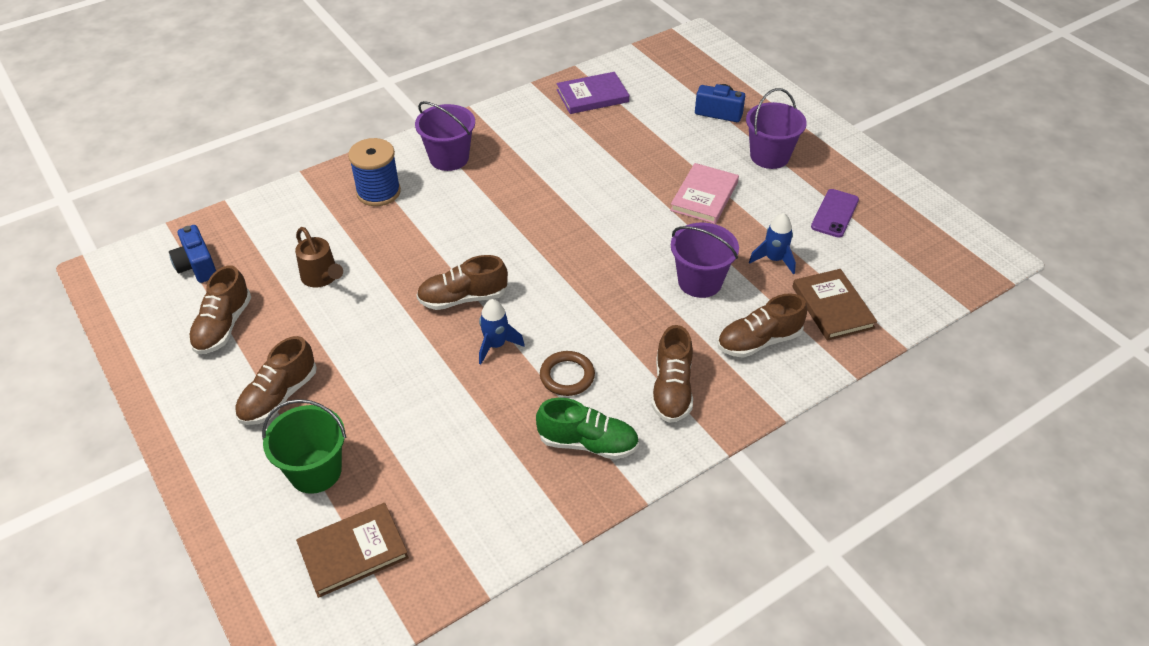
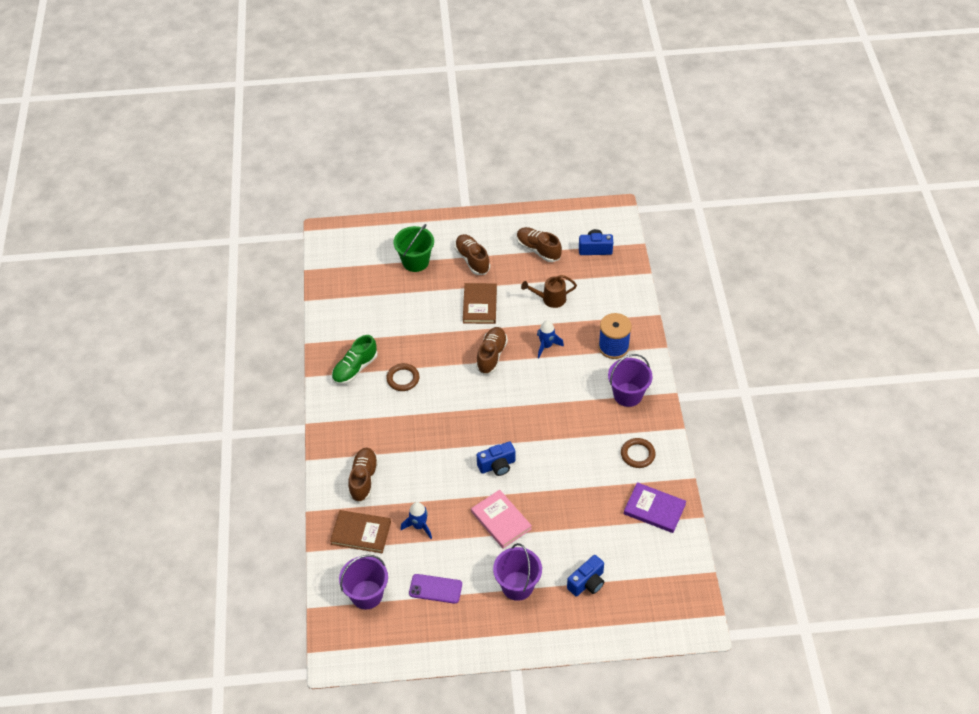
camera: 120 degrees right, 5 degrees up
brown book [296,503,409,598] -> brown book moved to [463,283,497,324]
blue rocket [479,299,525,364] -> blue rocket moved to [537,320,564,358]
purple book [557,72,629,114] -> purple book turned 75 degrees counterclockwise [624,482,686,533]
brown shoe [651,325,693,423] -> none
purple bucket [671,223,739,298] -> purple bucket moved to [339,555,388,610]
purple phone [811,189,859,238] -> purple phone turned 45 degrees counterclockwise [409,574,462,604]
none -> blue camera [477,442,515,476]
none -> brown ring [621,438,656,468]

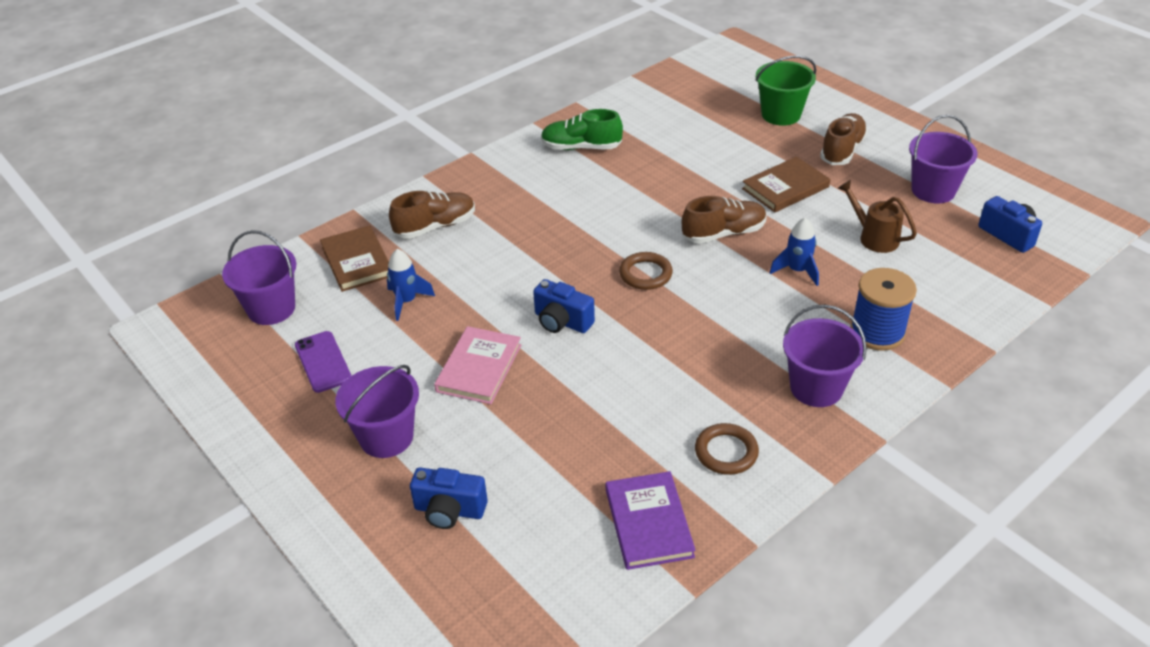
camera: 55 degrees right, 10 degrees down
brown ring [386,363,419,391] -> brown ring moved to [619,252,673,290]
brown shoe [517,227,562,262] -> purple bucket [909,115,978,203]

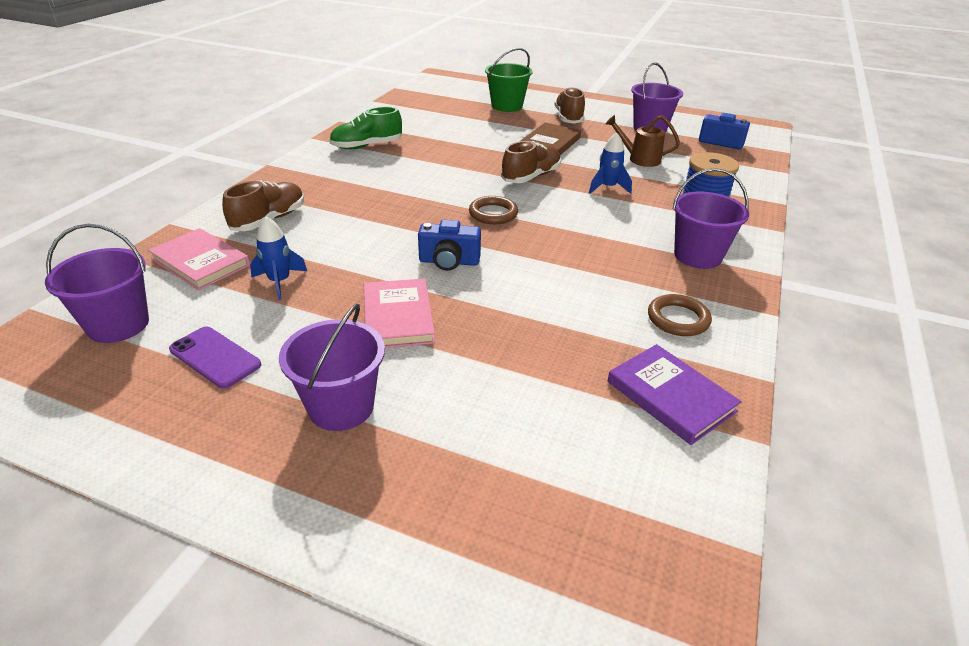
camera: 30 degrees left, 5 degrees down
brown book [320,225,389,292] -> pink book [148,228,250,290]
blue camera [410,468,488,529] -> none

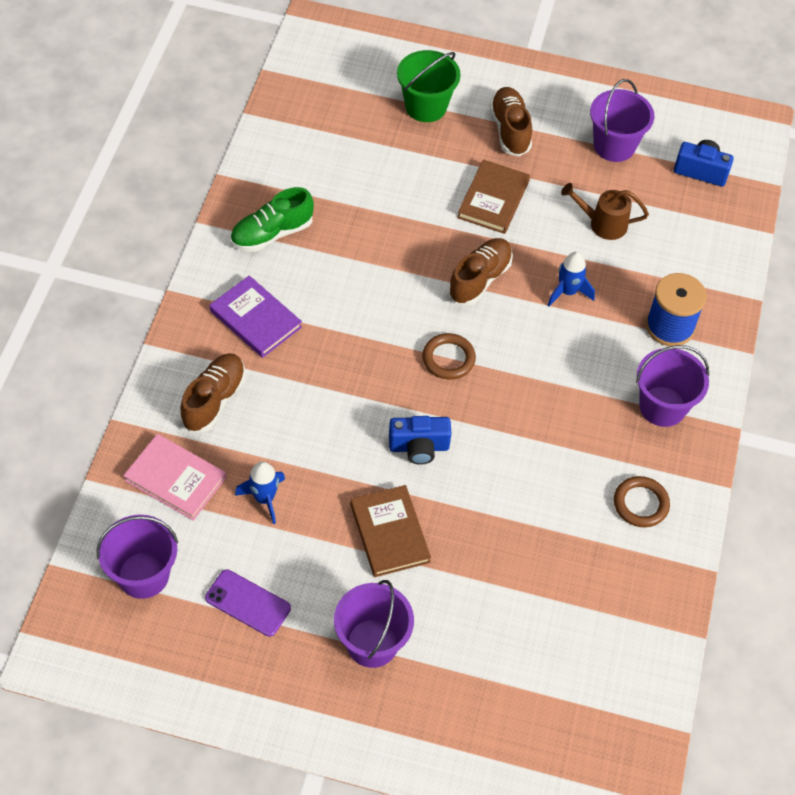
camera: 10 degrees left, 20 degrees up
pink book [364,278,435,348] -> brown book [350,485,431,577]
purple book [608,344,742,445] -> purple book moved to [209,275,302,358]

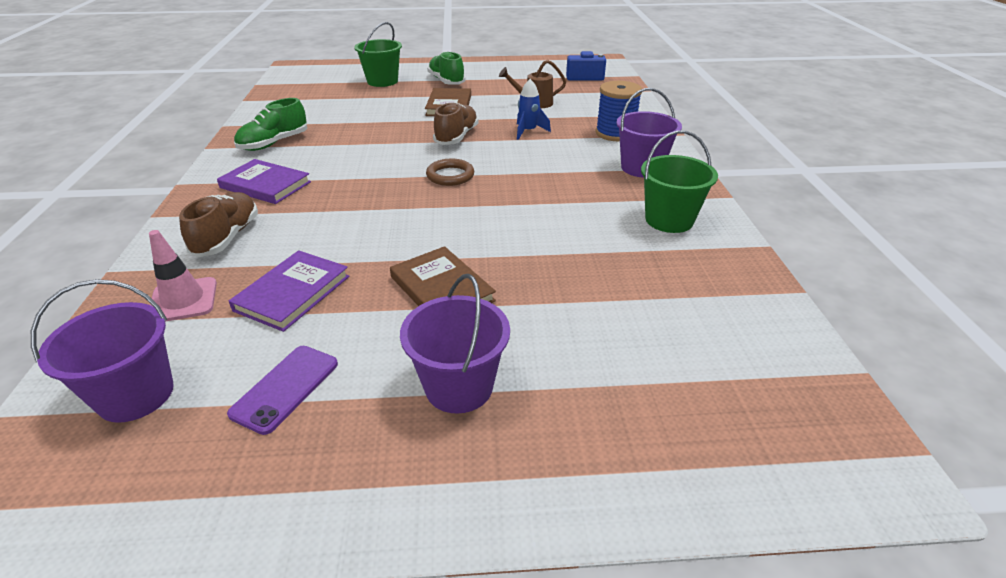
camera: 15 degrees left, 20 degrees down
pink book [123,434,226,521] -> pink traffic cone [149,230,217,322]
purple phone [205,569,291,637] -> purple phone turned 75 degrees counterclockwise [227,346,338,435]
blue rocket [235,461,285,524] -> purple book [229,250,349,332]
blue camera [389,416,451,465] -> none
brown shoe [490,87,532,157] -> green shoe [427,51,465,85]
purple bucket [590,79,654,162] -> none
brown ring [614,476,670,527] -> green bucket [641,131,718,233]

